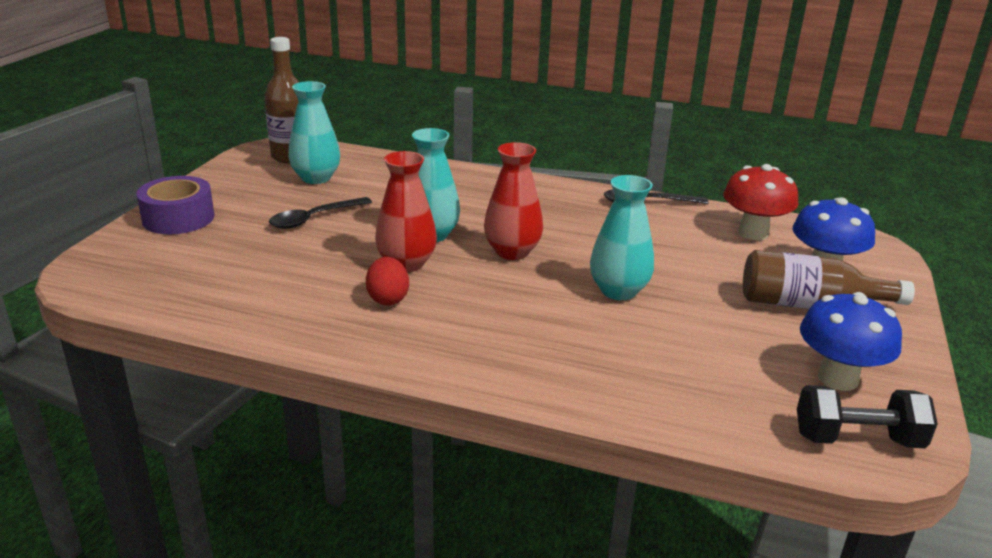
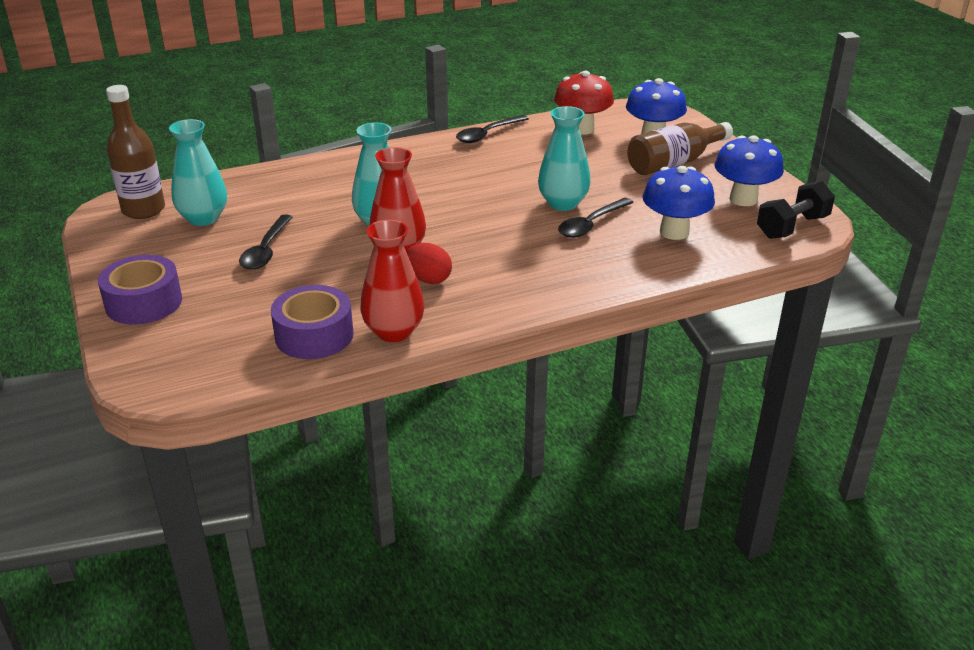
camera: 40 degrees left, 5 degrees up
red vase [484,142,543,260] -> red vase moved to [360,220,424,342]
none -> purple tape [271,285,354,359]
none -> black spoon [558,198,634,238]
none -> blue mushroom [642,166,715,240]

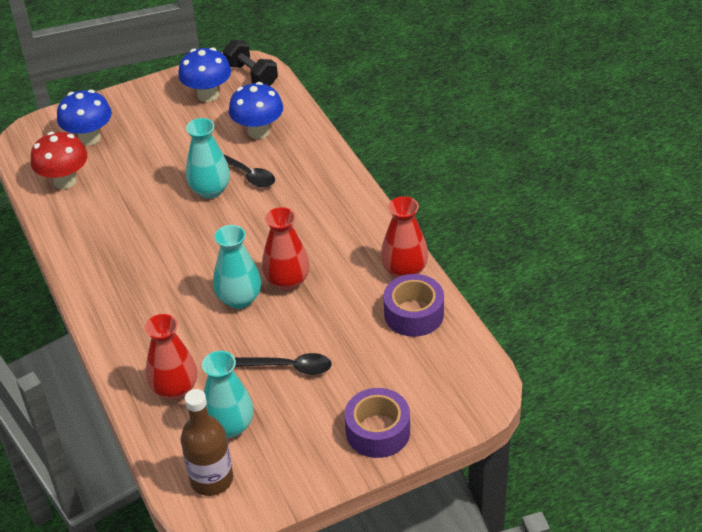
camera: 90 degrees left, 10 degrees up
red egg [407,243,452,284] -> none
black spoon [456,115,529,143] -> none
brown bottle [627,122,733,175] -> none
none -> red vase [145,314,197,400]

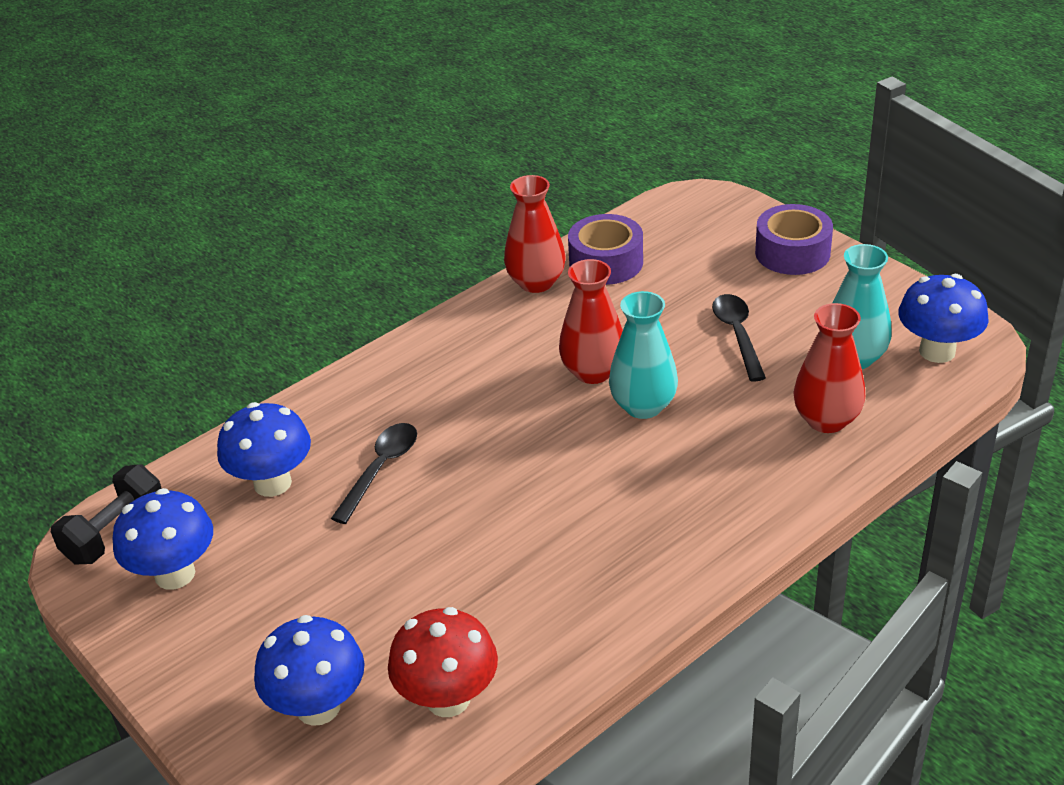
camera: 105 degrees left, 5 degrees down
brown bottle [181,389,233,496] -> blue mushroom [898,274,988,363]
turquoise vase [186,118,230,199] -> none

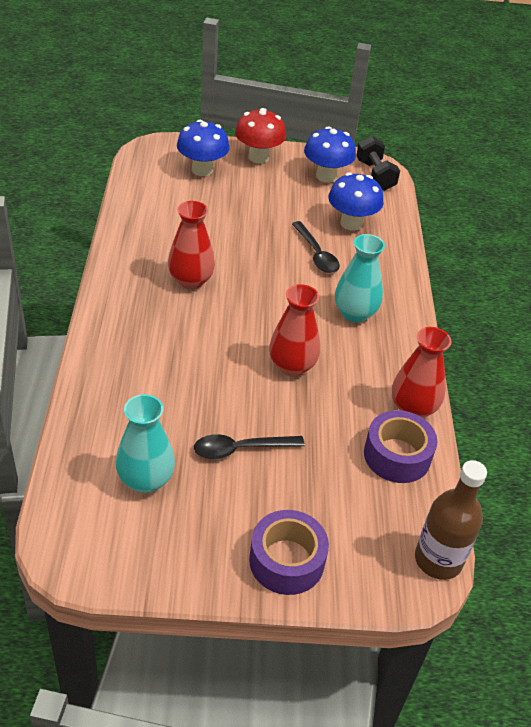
camera: 125 degrees right, 5 degrees up
red mushroom [388,607,498,717] -> red mushroom moved to [235,108,286,163]
turquoise vase [609,291,678,419] -> turquoise vase moved to [335,234,385,323]
black spoon [712,294,766,382] -> black spoon turned 135 degrees clockwise [194,434,305,459]
red vase [793,303,865,433] -> red vase moved to [168,201,215,289]
blue mushroom [898,274,988,363] -> none
none -> brown bottle [415,460,487,580]

